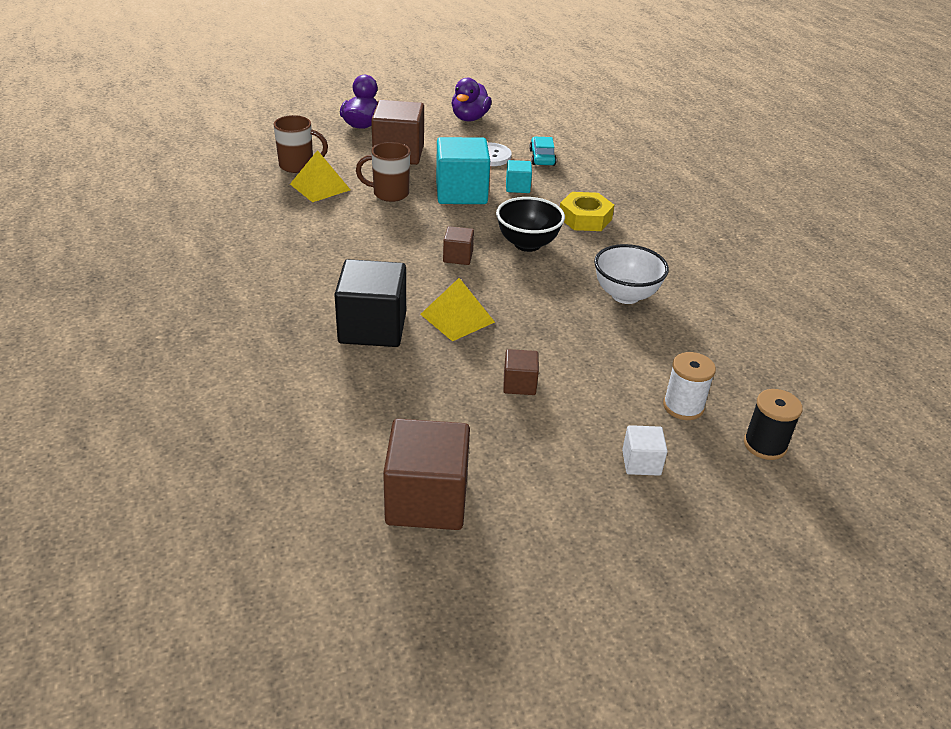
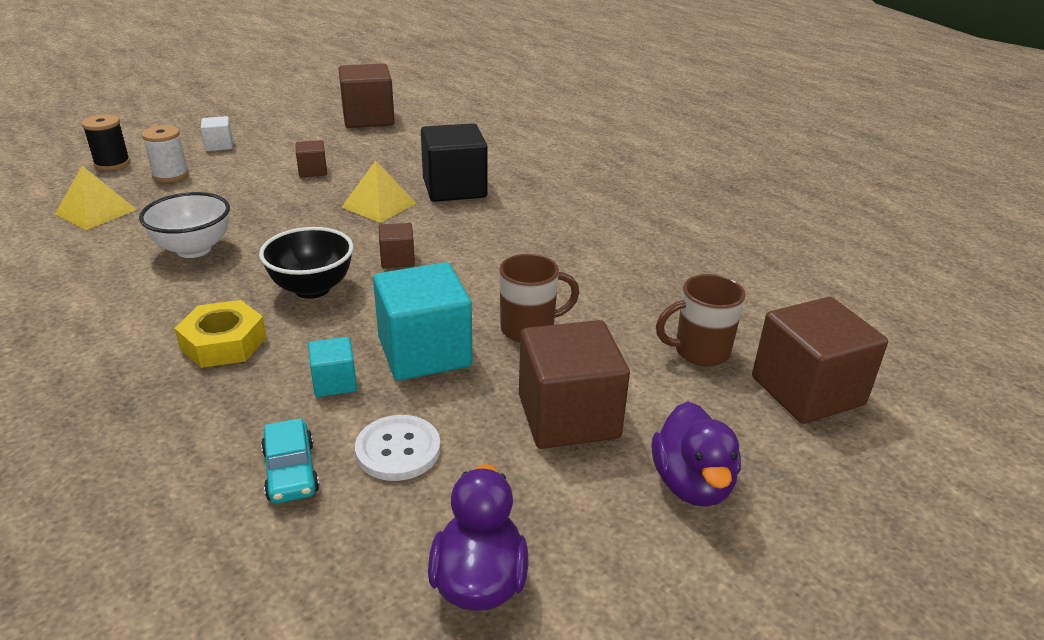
camera: 165 degrees right, 5 degrees down
yellow pyramid [290,150,351,202] -> yellow pyramid moved to [55,166,137,230]
none -> brown cube [752,297,888,424]

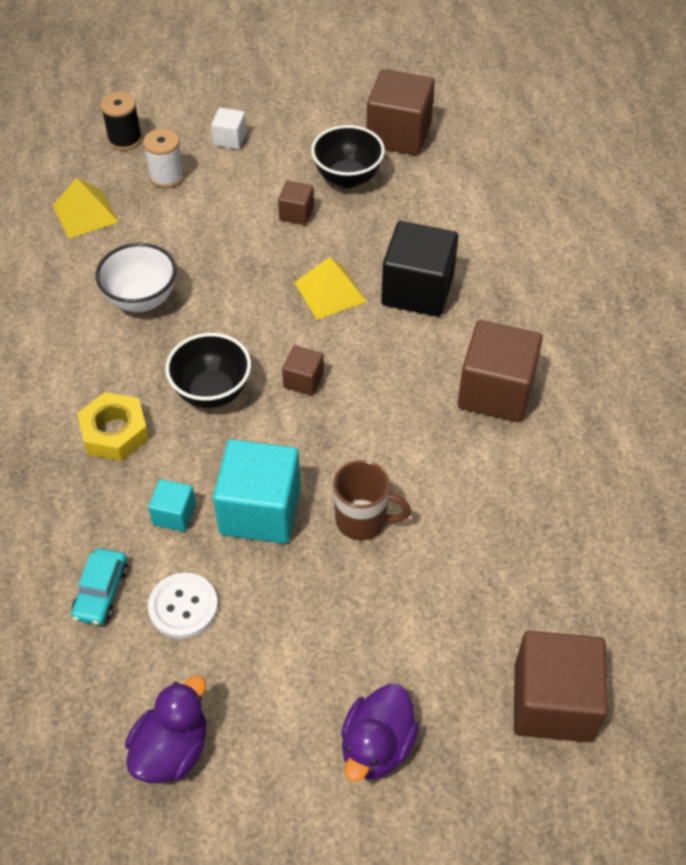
camera: 30 degrees right, 20 degrees up
brown cube [519,320,630,449] -> brown cube moved to [458,320,543,422]
brown mug [656,274,746,366] -> none
none -> black bowl [311,125,385,188]

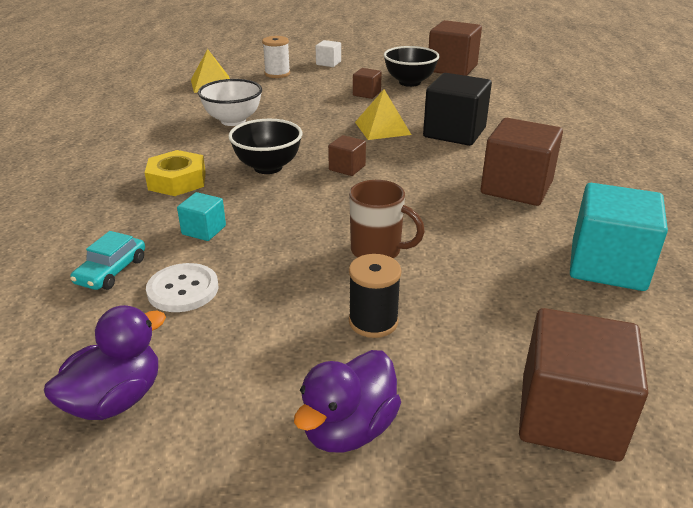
camera: 10 degrees right, 20 degrees down
black spool [100,92,142,150] -> black spool moved to [349,254,402,338]
turquoise cube [213,439,301,544] -> turquoise cube moved to [570,183,668,291]

